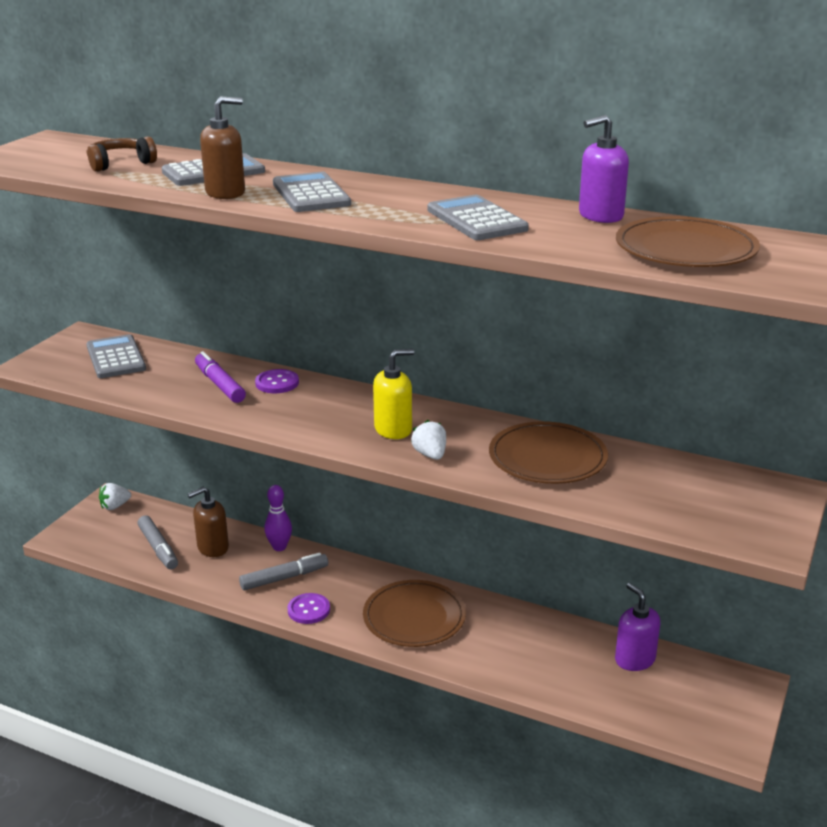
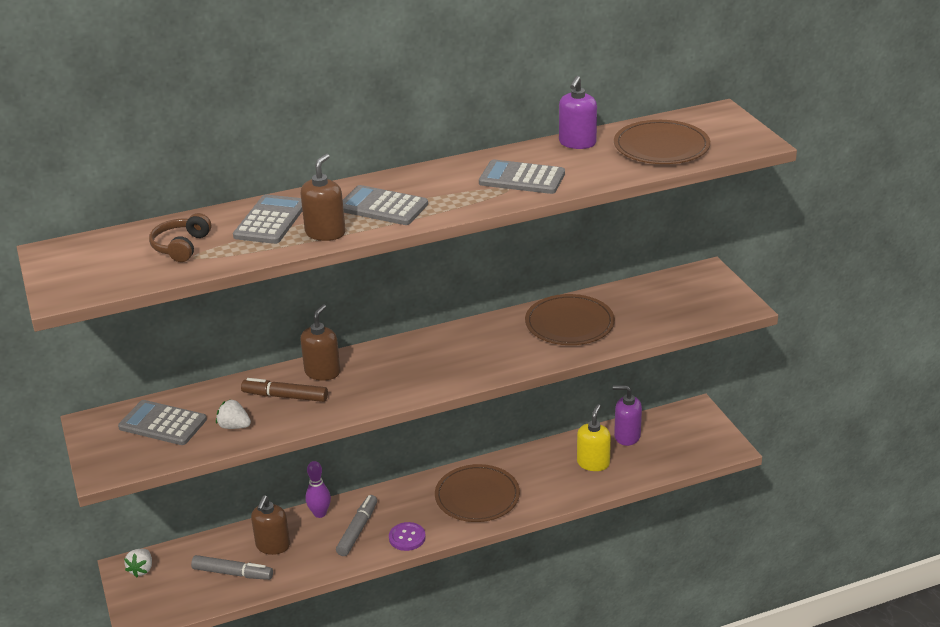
camera: 45 degrees left, 5 degrees up
purple marker [195,351,246,403] -> brown marker [241,378,328,402]
purple button [255,369,299,393] -> brown soap dispenser [300,304,340,381]
yellow soap dispenser [373,349,414,439] -> yellow soap dispenser moved to [577,404,611,471]
white strawberry [411,420,446,460] -> white strawberry moved to [216,399,251,429]

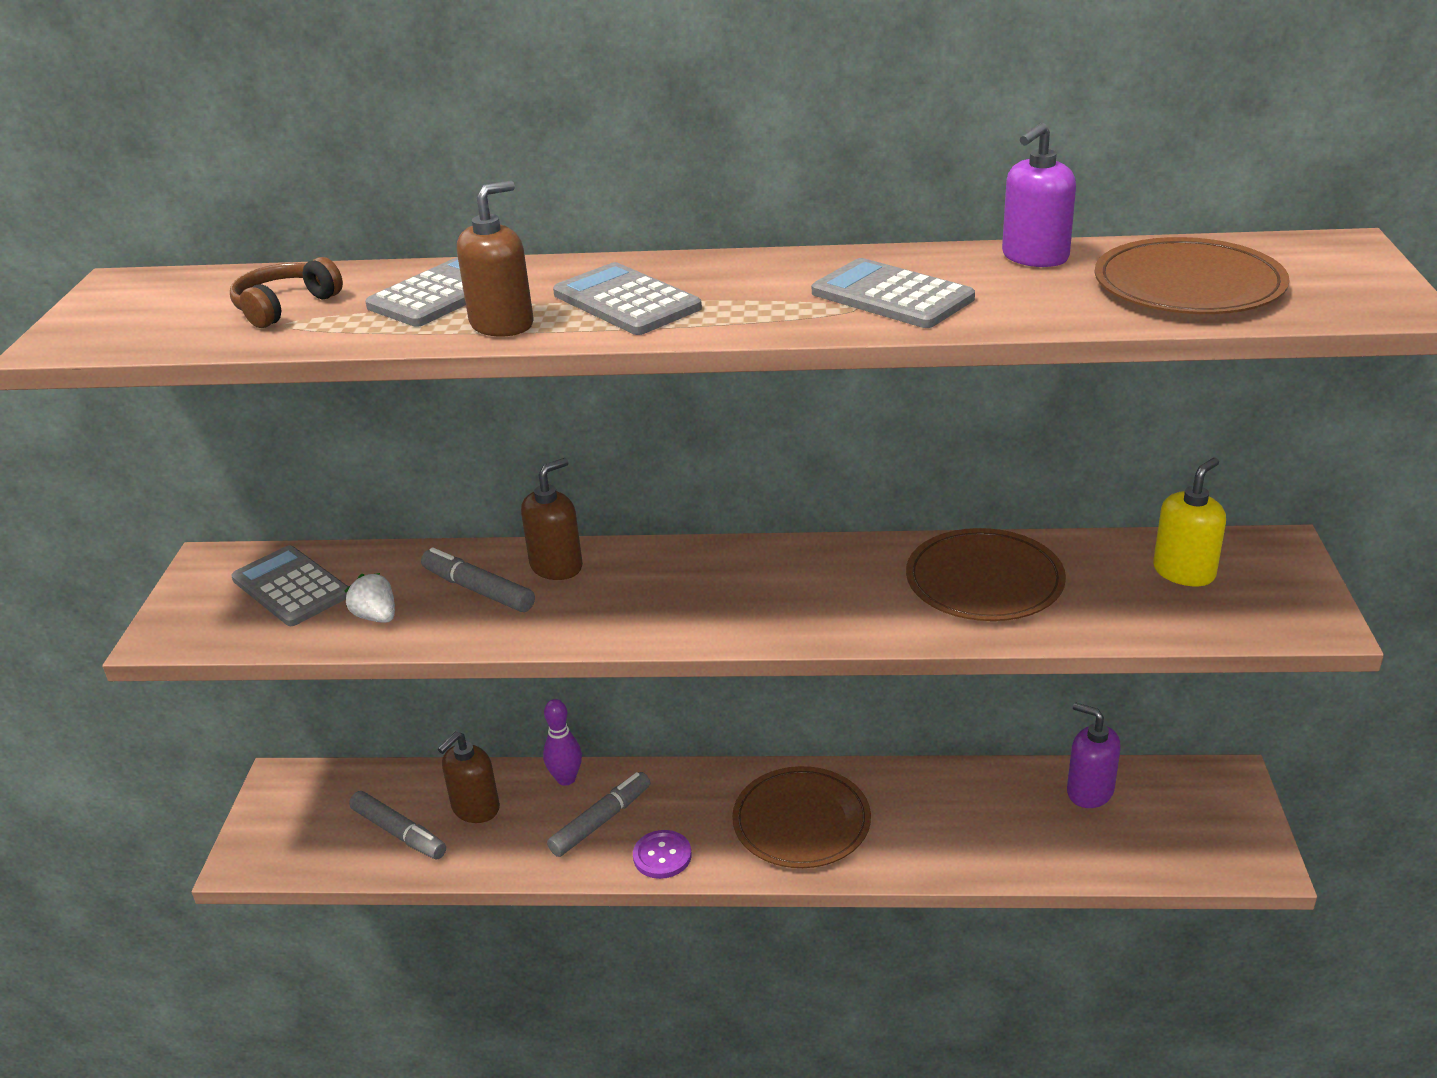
camera: 25 degrees right, 0 degrees up
white strawberry [124,549,152,577] -> none
brown marker [241,378,328,402] -> grey marker [421,547,535,612]
yellow soap dispenser [577,404,611,471] -> yellow soap dispenser moved to [1153,458,1226,586]

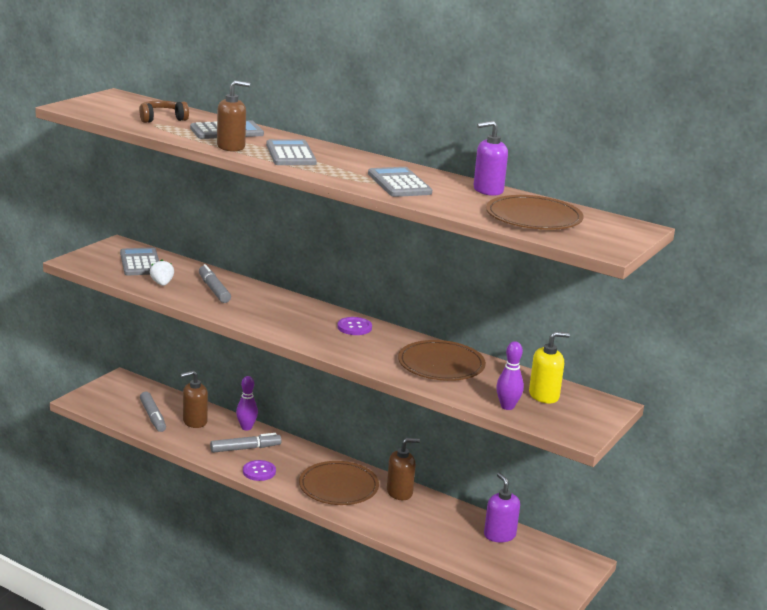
camera: 25 degrees right, 10 degrees down
brown soap dispenser [521,458,583,580] -> brown soap dispenser moved to [387,438,420,500]
none -> purple button [337,317,372,335]
none -> purple bowling pin [496,341,524,410]

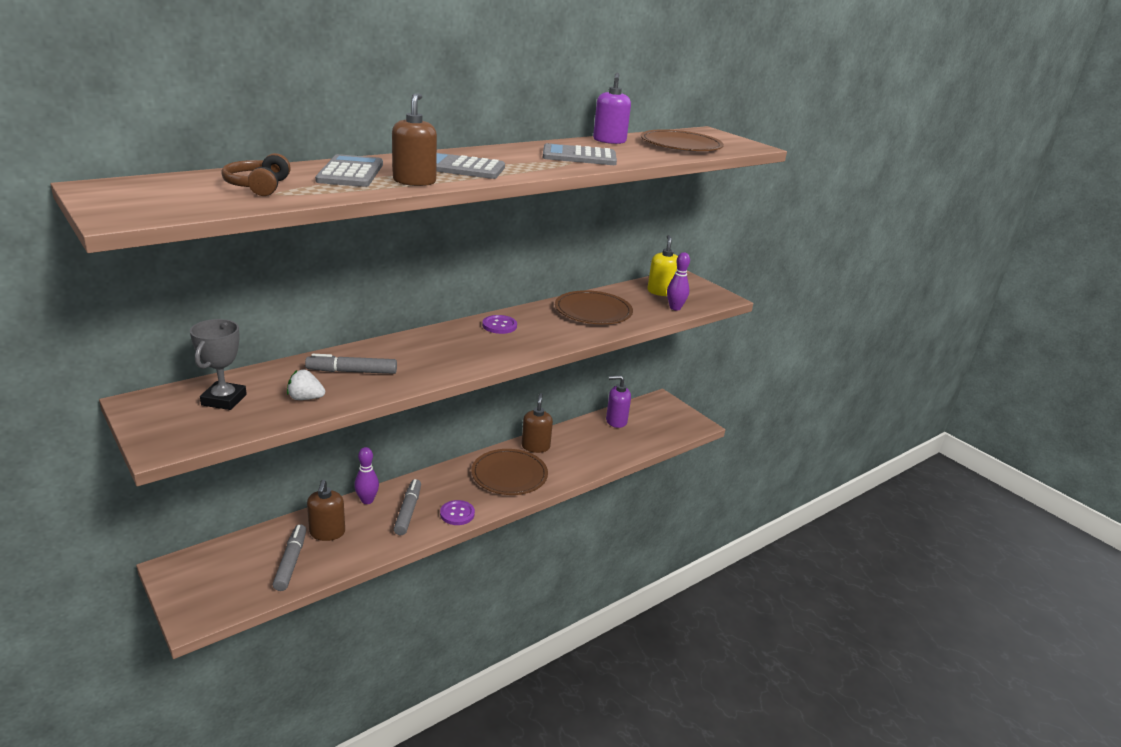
camera: 70 degrees left, 5 degrees up
grey calculator [120,247,159,276] -> grey trophy [190,319,247,410]
grey marker [140,392,166,432] -> grey marker turned 90 degrees counterclockwise [273,524,306,591]

